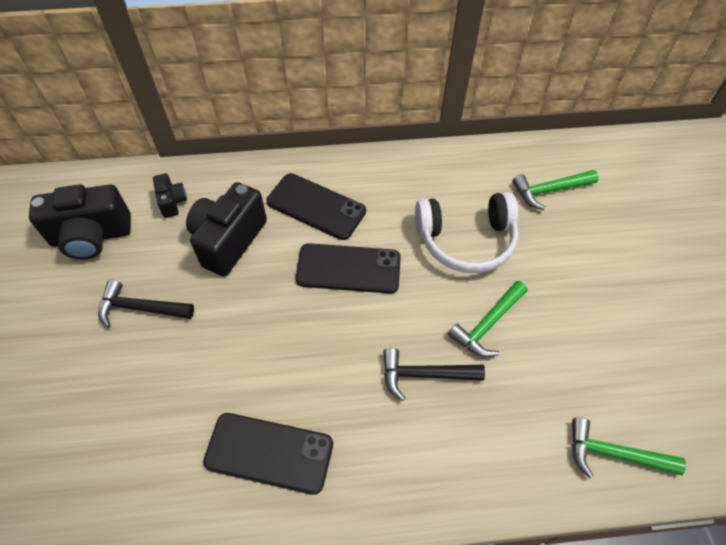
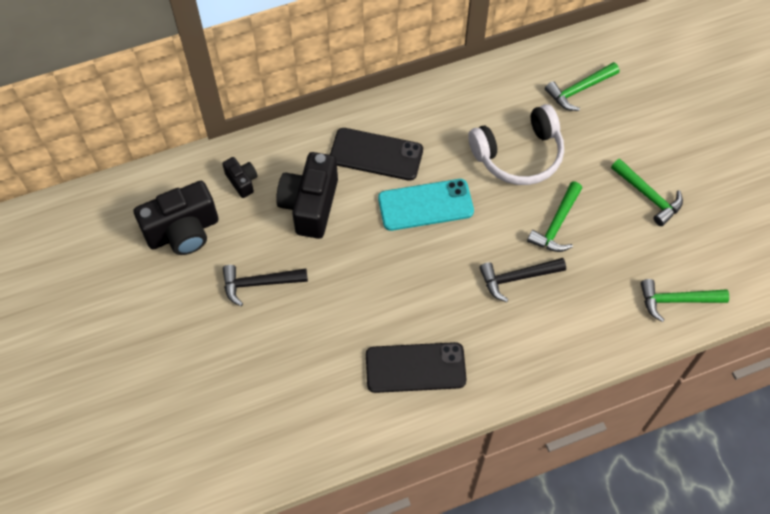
camera: 15 degrees left, 5 degrees up
black phone [296,243,401,294] -> turquoise phone [378,179,474,231]
none -> green hammer [611,159,683,226]

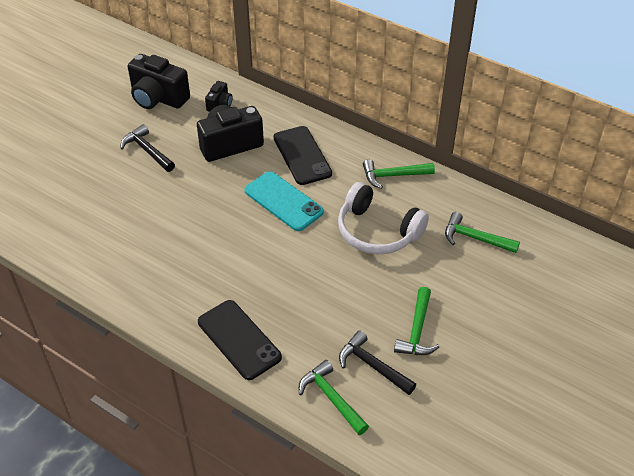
camera: 55 degrees right, 15 degrees down
black phone [366,342,466,393] -> black phone moved to [198,300,282,380]
black hammer [480,258,566,302] -> black hammer moved to [339,331,416,395]
green hammer [527,182,582,252] -> green hammer moved to [363,159,435,189]

